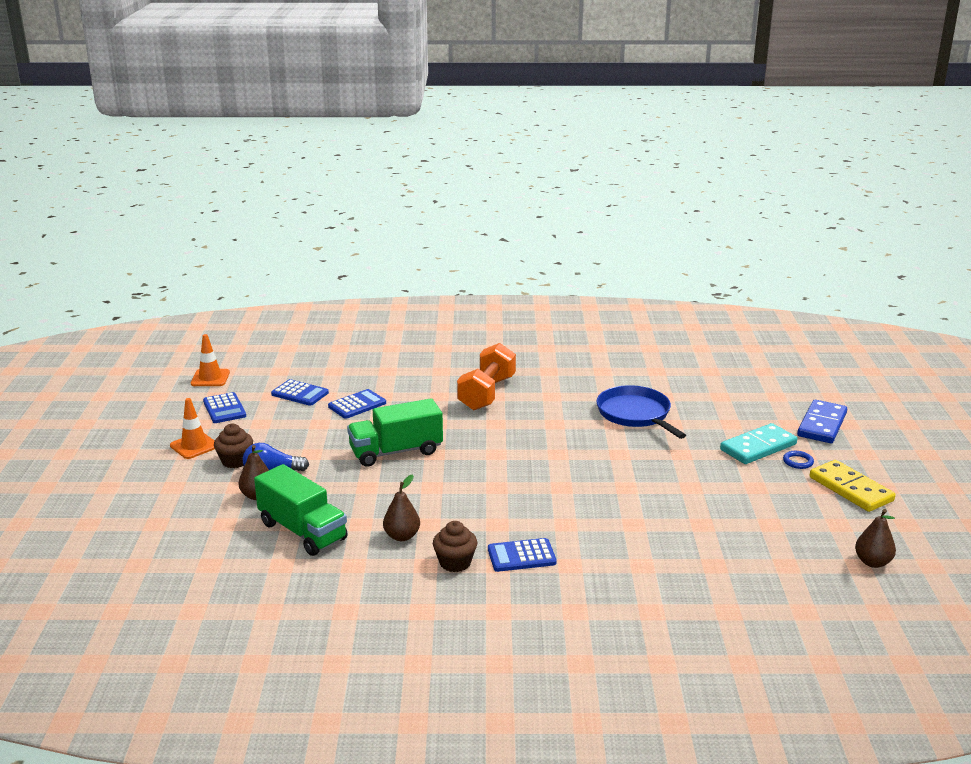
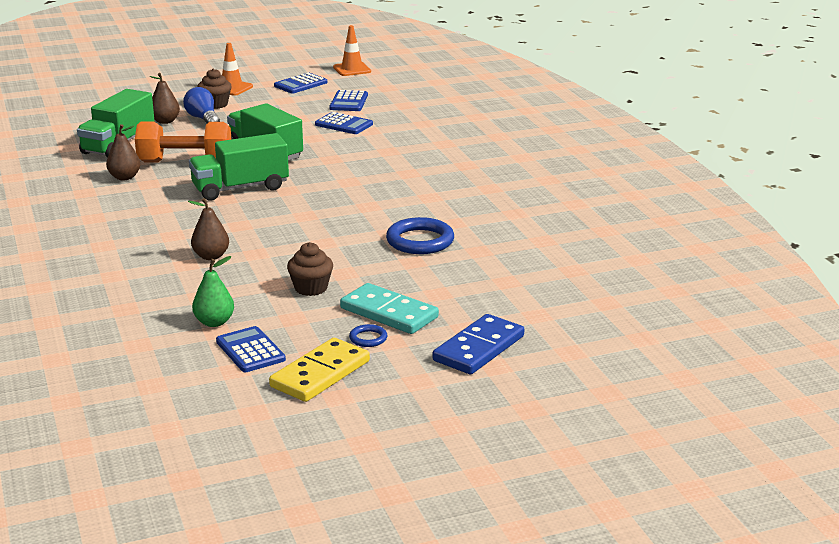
camera: 70 degrees right, 0 degrees up
brown cupcake [433,521,477,572] -> brown cupcake moved to [287,242,333,296]
orange dumbbell [457,343,516,410] -> orange dumbbell moved to [135,122,231,162]
blue calculator [488,538,557,572] -> blue calculator moved to [216,326,286,372]
blue pan [596,385,686,439] -> blue ring [386,217,454,254]
blue domino [797,400,847,443] -> blue domino turned 60 degrees counterclockwise [433,314,524,374]
brown pear [855,509,896,568] -> brown pear moved to [188,198,229,260]
none -> green truck [189,133,289,200]
none -> green pear [192,256,234,327]

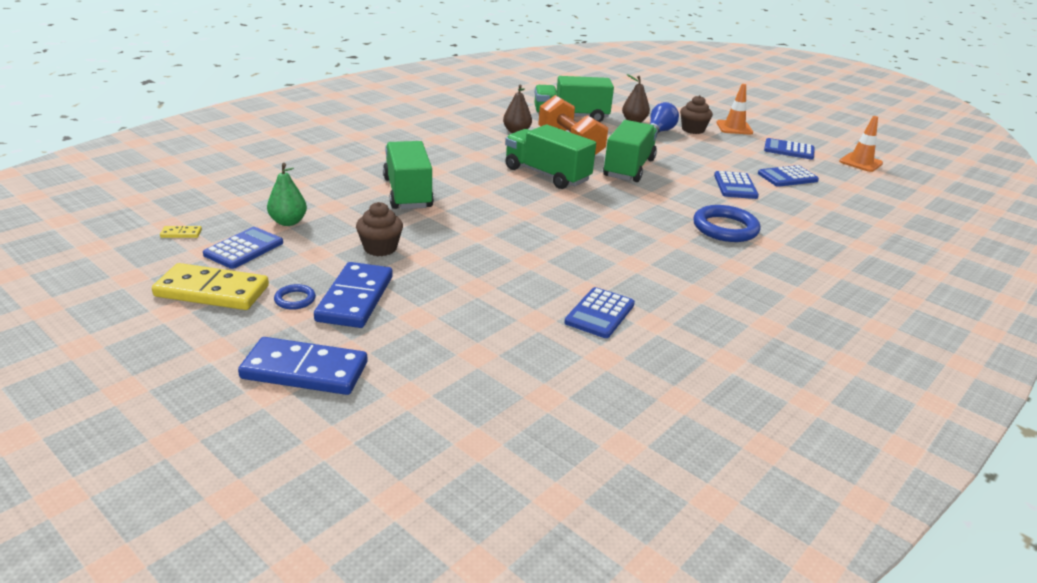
camera: 60 degrees right, 5 degrees up
brown pear [188,198,229,260] -> green truck [383,141,434,209]
turquoise domino [340,283,439,334] -> blue domino [314,262,393,328]
blue ring [386,217,454,254] -> blue ring moved to [693,205,760,242]
none -> yellow domino [160,226,202,238]
none -> blue calculator [564,287,635,338]

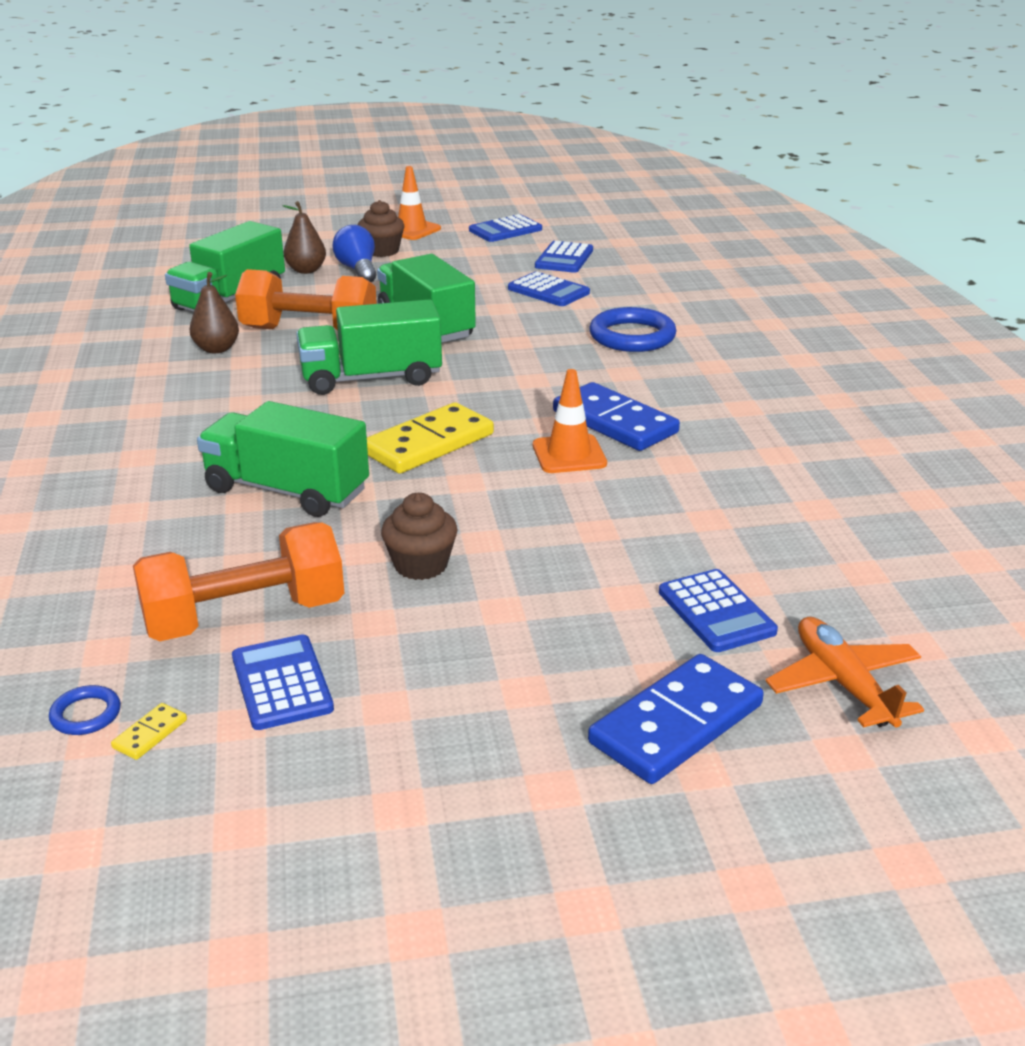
camera: 50 degrees left, 0 degrees up
yellow domino [152,263,269,310] -> yellow domino moved to [367,402,494,474]
green pear [267,163,307,226] -> orange dumbbell [133,522,344,641]
blue ring [274,284,316,310] -> blue ring moved to [49,685,121,735]
blue domino [314,262,393,328] -> blue domino moved to [553,382,680,451]
blue calculator [564,287,635,338] -> blue calculator moved to [659,569,778,652]
orange traffic cone [839,116,883,172] -> orange traffic cone moved to [533,369,607,473]
none -> orange plane [766,617,924,728]

